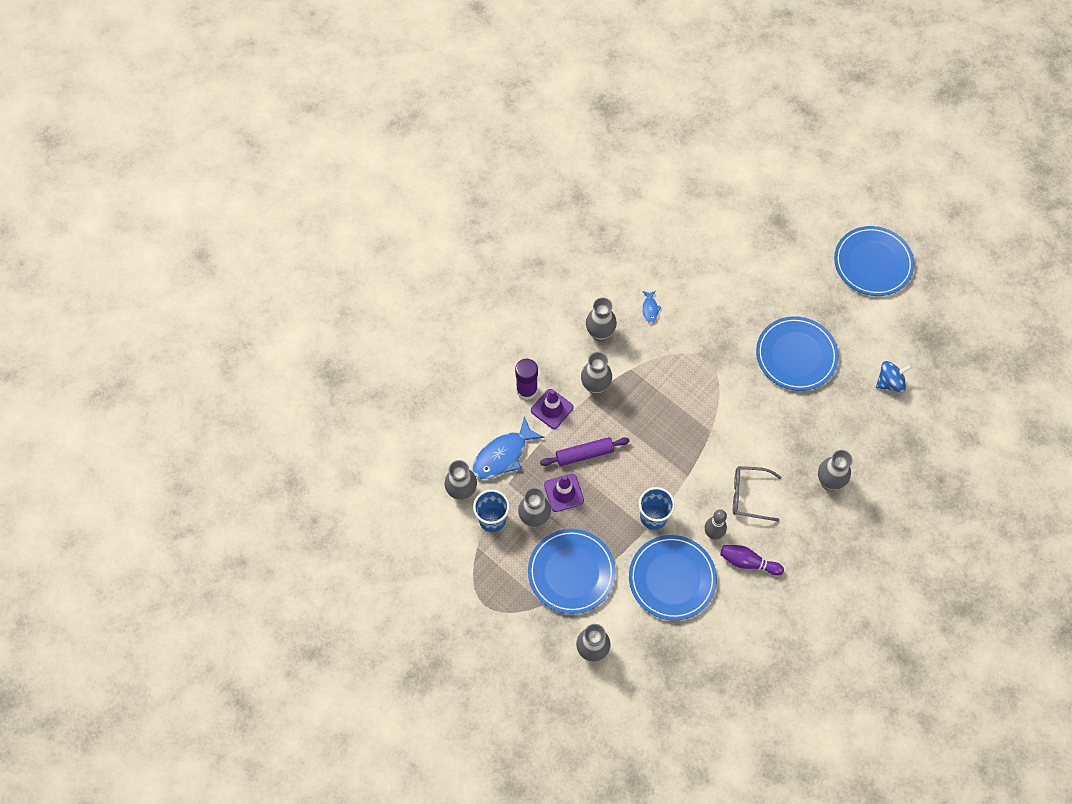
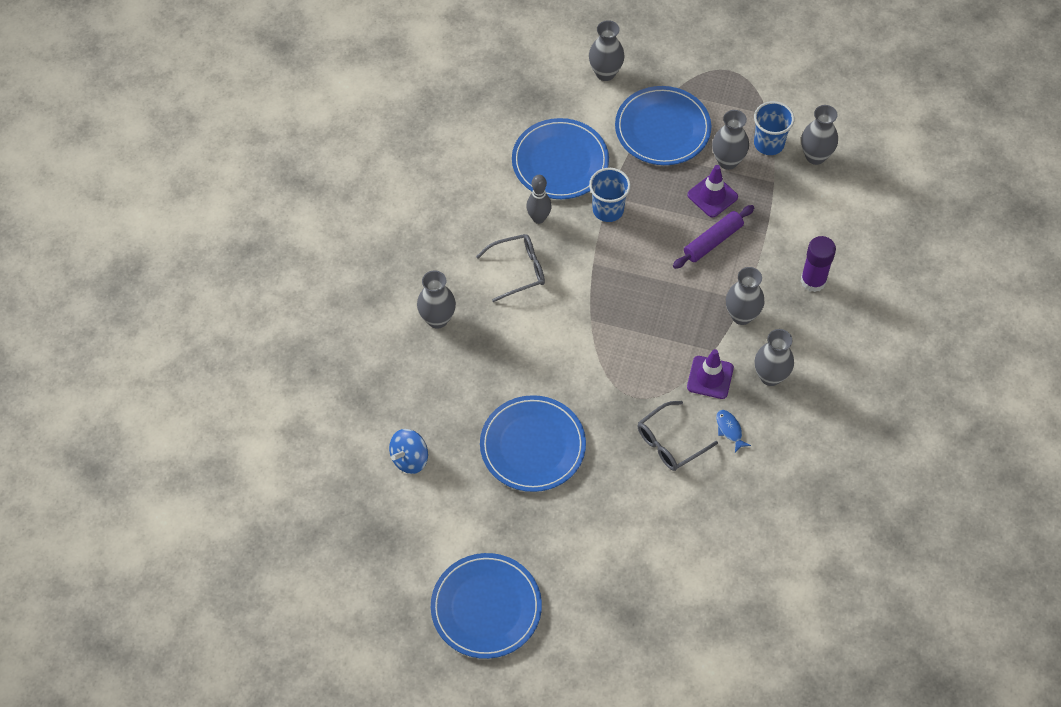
camera: 155 degrees right, 5 degrees down
blue fish [472,416,545,479] -> none
purple traffic cone [531,389,574,429] -> purple traffic cone moved to [687,349,734,399]
purple bowling pin [720,545,784,576] -> none
none -> grey glasses [638,401,718,471]

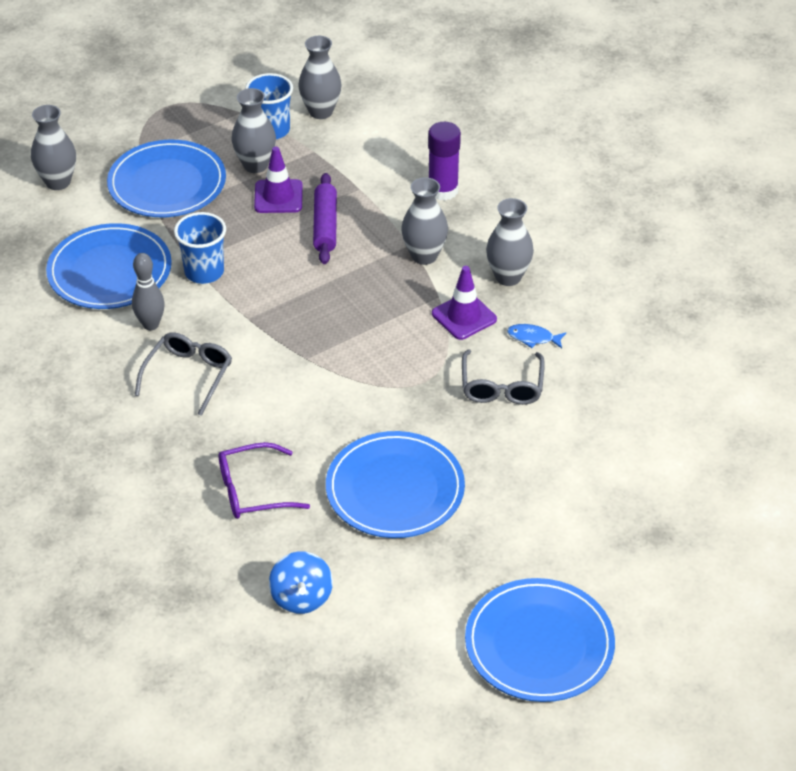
camera: 50 degrees left, 15 degrees down
grey vase [417,270,456,328] -> none
none -> purple glasses [219,442,310,519]

